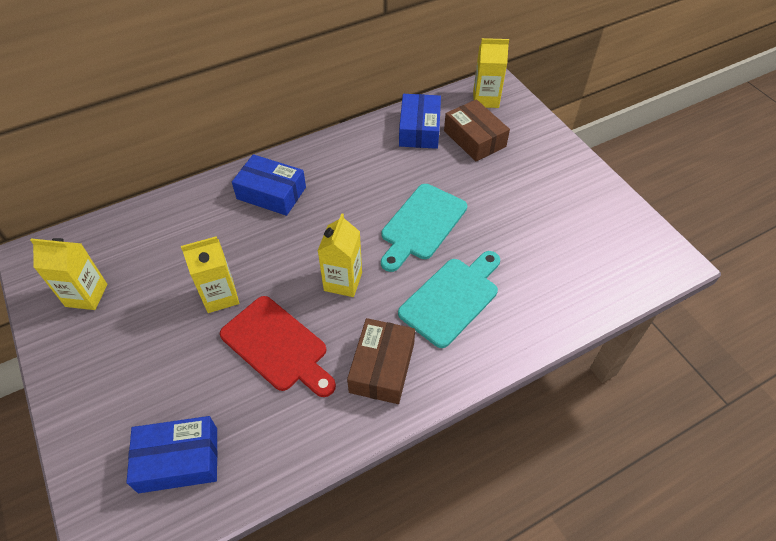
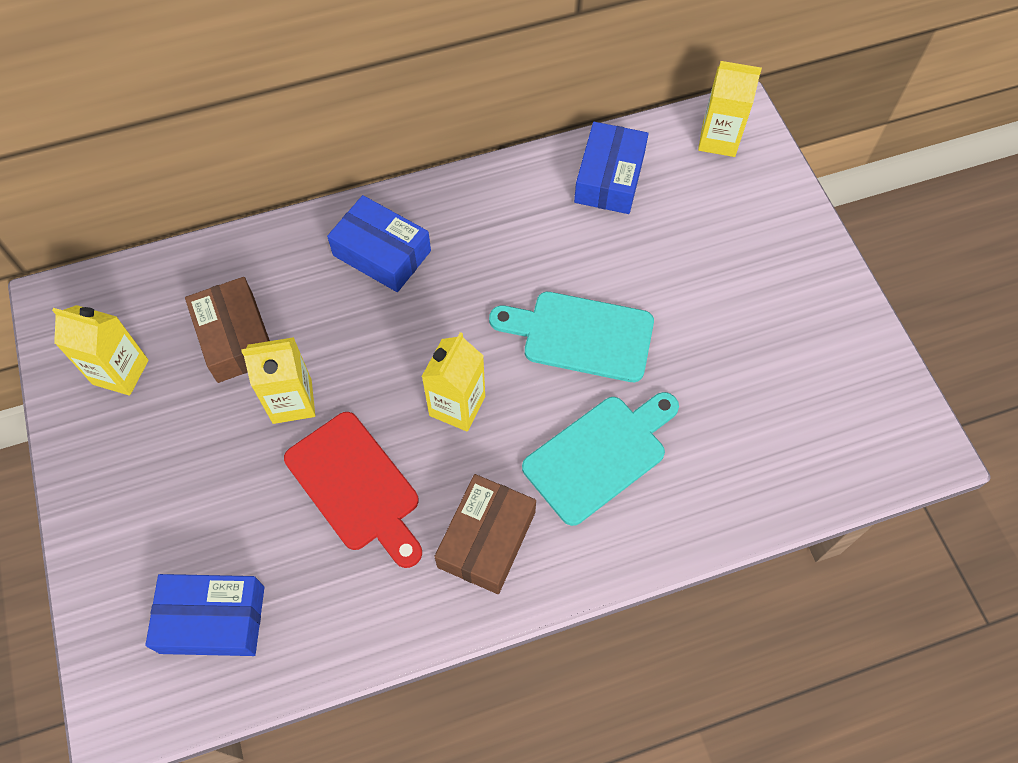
camera: 10 degrees right, 10 degrees up
turquoise cutting board [381,184,467,272] -> turquoise cutting board turned 60 degrees clockwise [489,292,654,382]
brown box [444,99,510,161] -> brown box moved to [185,277,270,383]

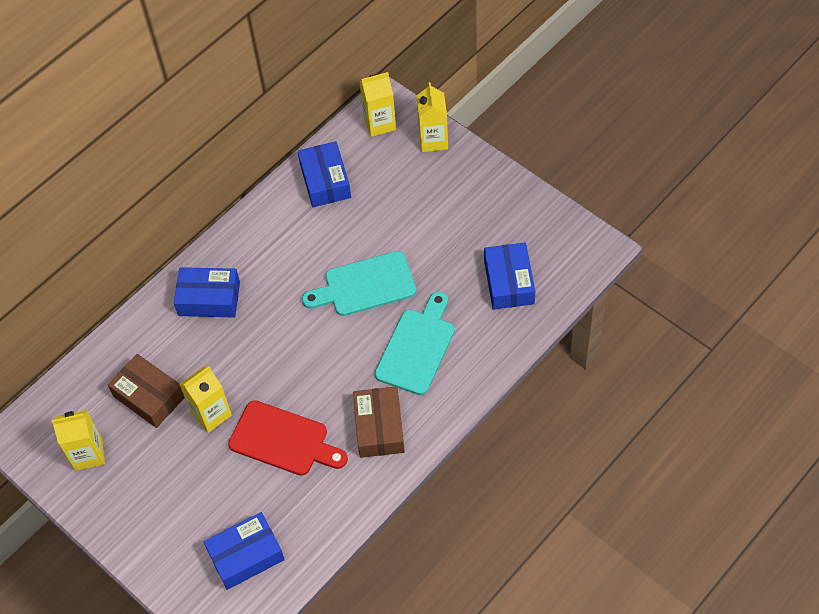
camera: 25 degrees left, 5 degrees down
yellow carton [422,332,485,432] -> yellow carton moved to [417,82,448,152]
none -> blue box [484,242,535,310]

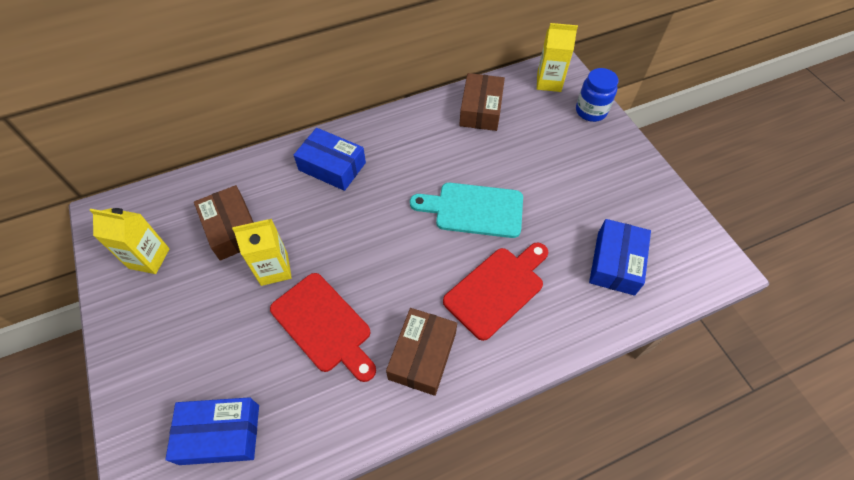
camera: 20 degrees right, 0 degrees up
blue box [298,141,351,207] -> brown box [459,73,505,131]
turquoise cutting board [375,292,455,395] -> red cutting board [443,242,548,341]
yellow carton [417,82,448,152] -> blue jar [576,68,619,122]

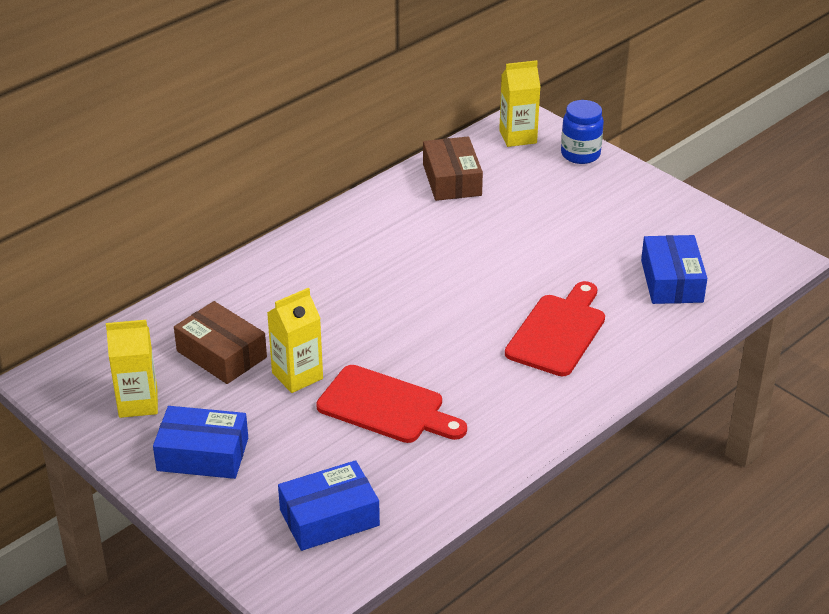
camera: 20 degrees left, 20 degrees down
blue box [294,128,366,191] -> blue box moved to [153,406,248,479]
brown box [386,308,457,396] -> none
turquoise cutting board [410,183,523,238] -> none

